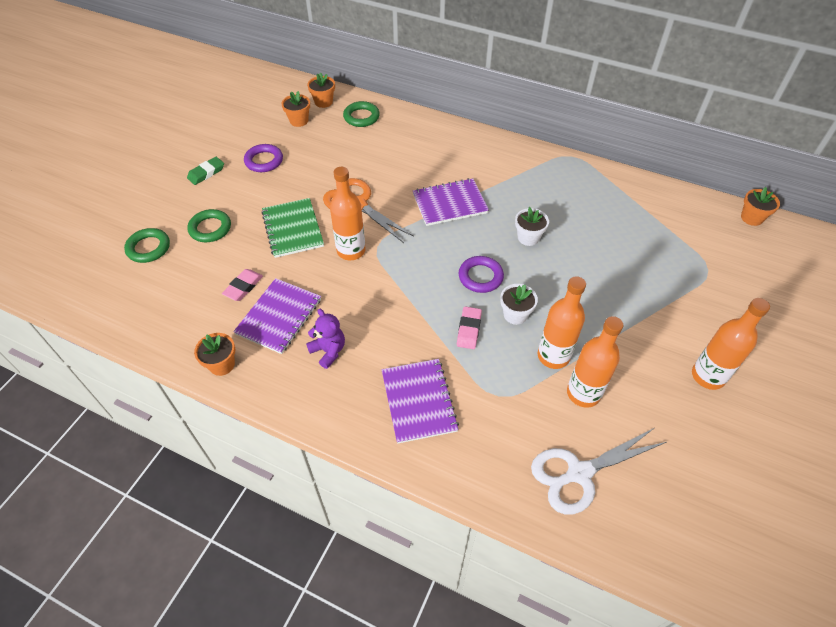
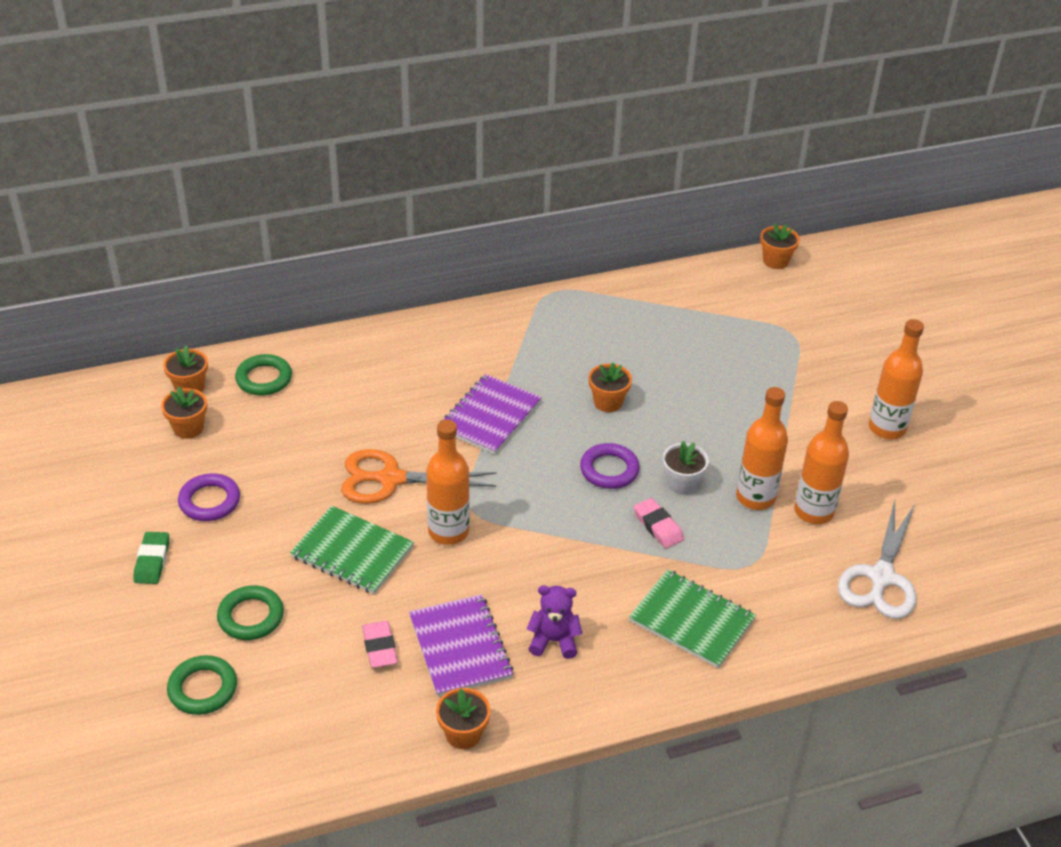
camera: 45 degrees left, 10 degrees down
purple notebook [382,359,459,443] -> green notebook [629,569,756,668]
white flower pot [515,207,549,246] -> orange flower pot [589,363,632,412]

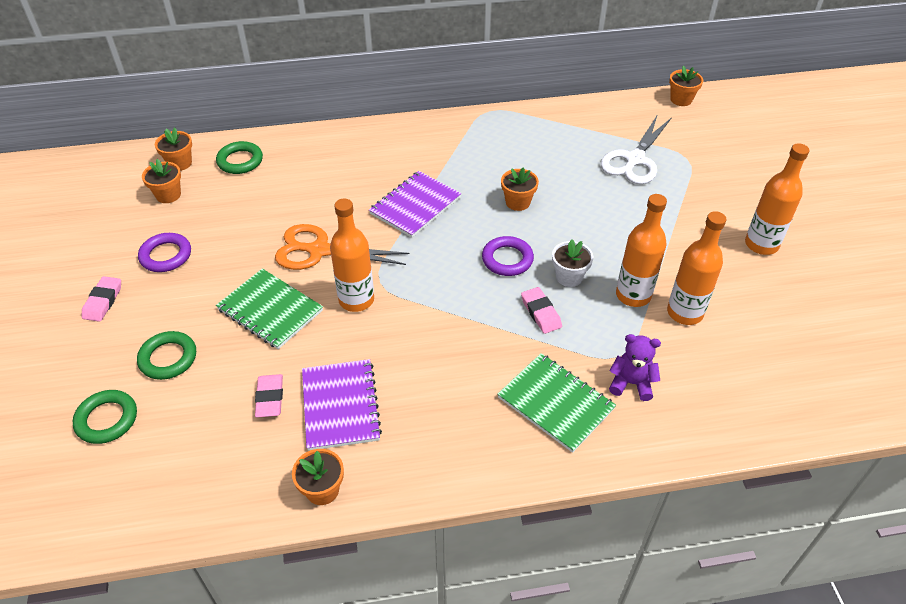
camera: 10 degrees right, 5 degrees up
green eraser [134,532,169,584] -> pink eraser [82,276,121,322]
purple teddy bear [527,585,582,659] -> purple teddy bear moved to [609,334,661,401]
white scissors [838,501,917,619] -> white scissors moved to [601,114,672,184]

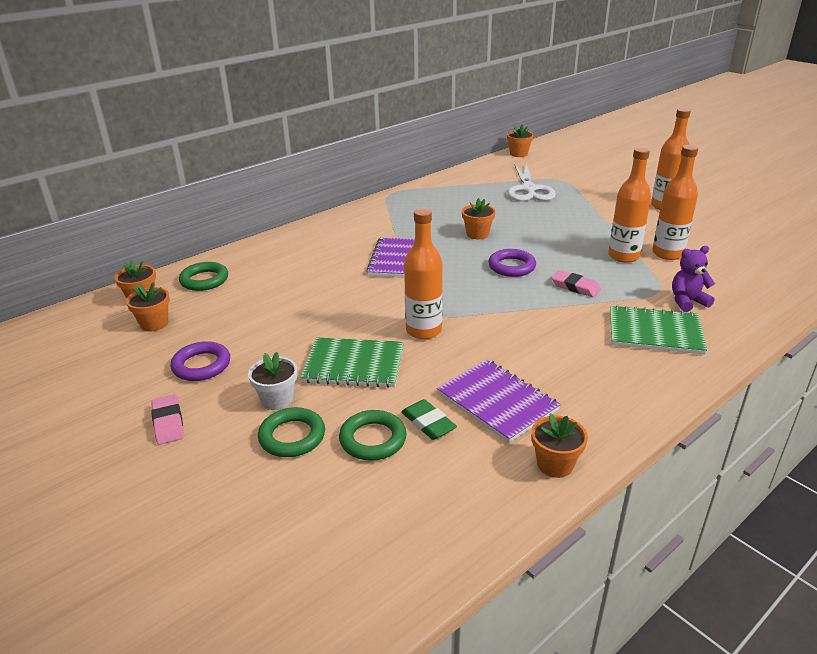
camera: 30 degrees left, 15 degrees down
green ring [73,390,137,444] -> green ring moved to [339,410,407,461]
pink eraser [255,374,283,417] -> green eraser [401,399,457,440]
orange scissors [275,224,410,270] -> none
white flower pot [552,239,593,287] -> white flower pot moved to [248,352,297,410]

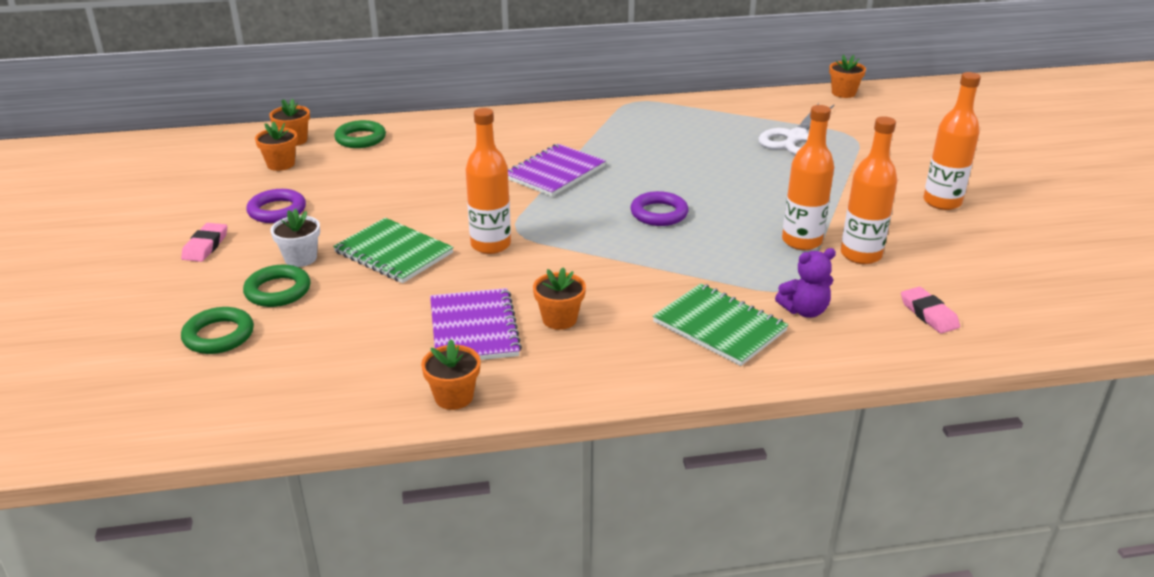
camera: 30 degrees right, 0 degrees up
green ring [339,410,407,461] -> green ring moved to [181,307,254,354]
green eraser [401,399,457,440] -> none
orange flower pot [462,198,495,239] -> orange flower pot moved to [533,267,586,330]
pink eraser [552,270,601,297] -> pink eraser moved to [901,287,960,334]
purple teddy bear [672,246,715,312] -> purple teddy bear turned 150 degrees clockwise [775,248,836,318]

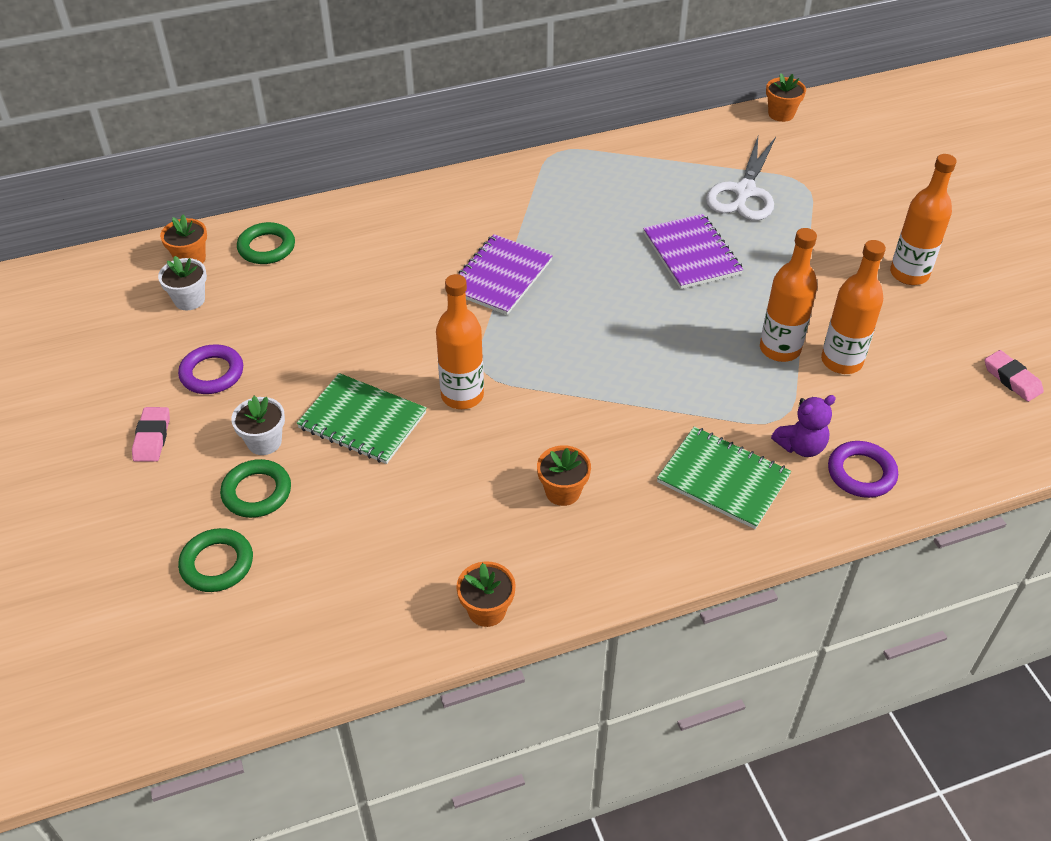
camera: 10 degrees left, 15 degrees up
orange flower pot [255,121,297,171] -> white flower pot [158,256,207,310]
purple notebook [430,288,522,360] -> purple notebook moved to [643,214,743,289]
purple ring [630,191,688,226] -> purple ring moved to [828,441,898,498]
pink eraser [901,287,960,334] -> pink eraser moved to [985,350,1044,402]

